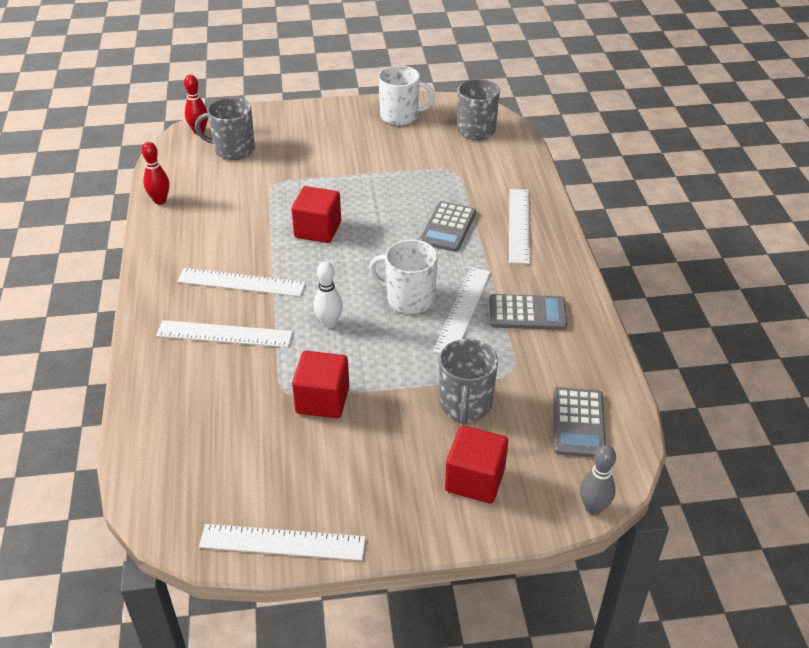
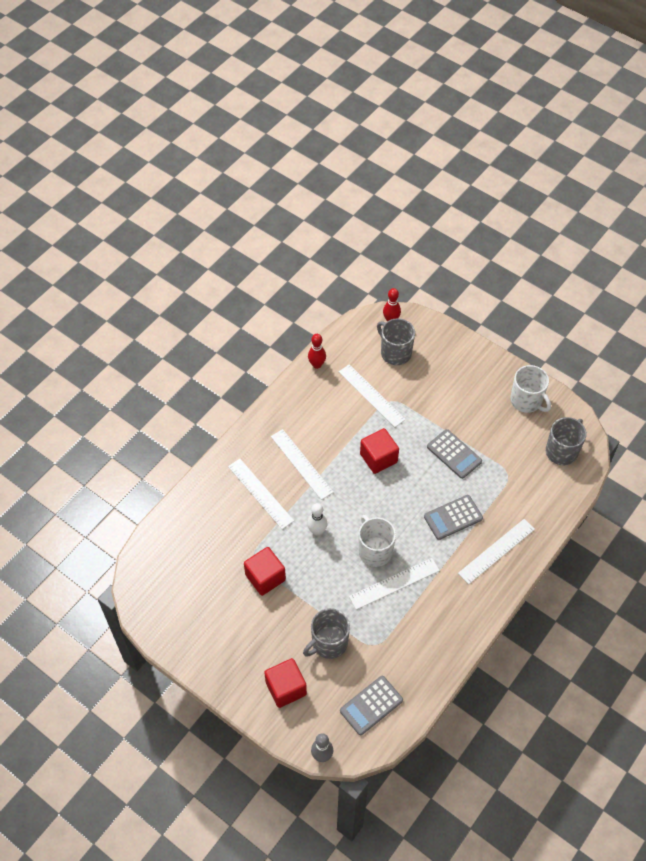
camera: 45 degrees right, 15 degrees up
white ruler [199,524,366,561] -> white ruler moved to [339,364,406,427]
grey calculator [490,294,567,330] -> grey calculator moved to [427,429,482,479]

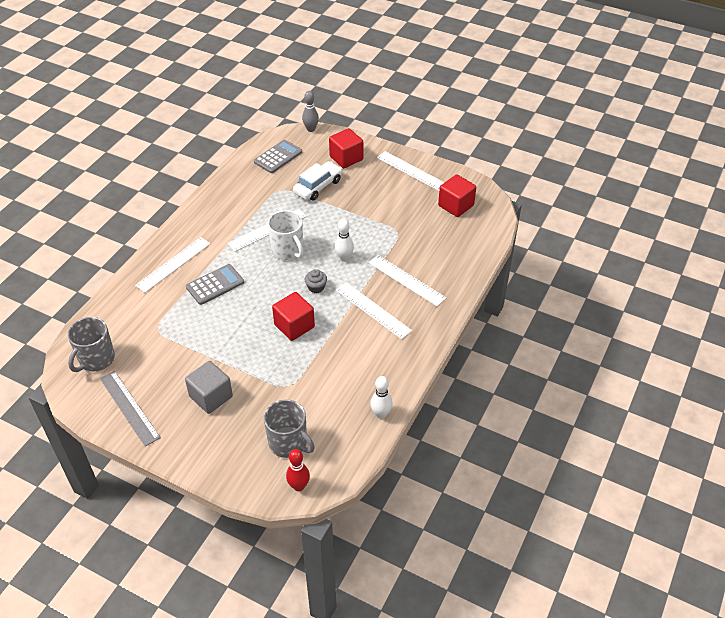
camera: 170 degrees right, 10 degrees down
red cube [244,547,286,596] -> red cube moved to [438,174,476,217]
grey mug [303,608,350,659] -> white car [293,161,342,200]
red bowling pin [308,334,326,369] -> white bowling pin [370,376,393,419]
white ruler [339,364,406,427] -> white ruler moved to [377,151,445,191]
grey calculator [427,429,482,479] -> none
white mug [510,365,551,413] -> grey ruler [100,371,161,447]
none -> grey cube [185,361,233,414]
none -> grey cupcake [305,269,327,293]

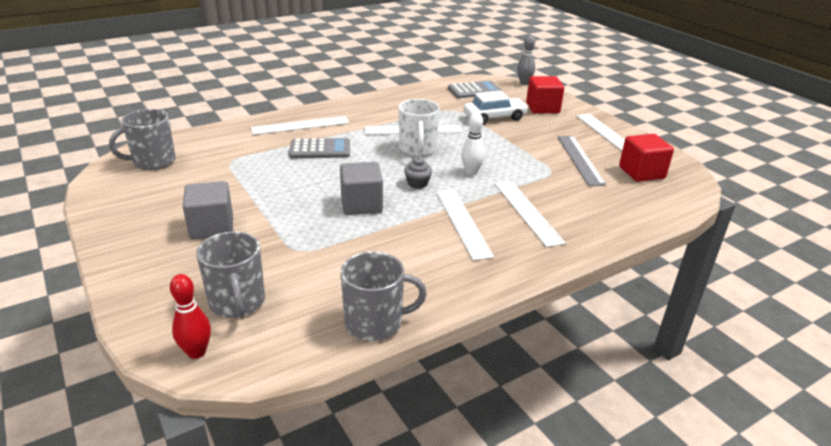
camera: 30 degrees right, 15 degrees down
grey ruler [100,371,161,447] -> grey ruler moved to [557,136,606,186]
red cube [272,292,315,341] -> grey cube [340,162,383,215]
white bowling pin [370,376,393,419] -> grey mug [340,251,427,341]

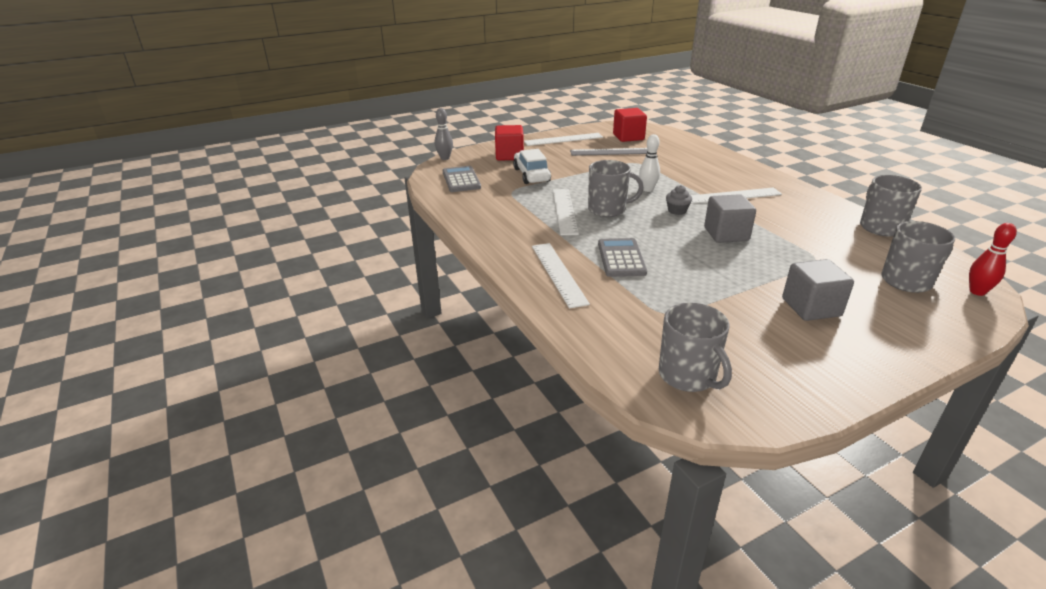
camera: 85 degrees left, 0 degrees up
white mug [399,99,440,156] -> grey mug [588,160,644,217]
white ruler [495,181,566,247] -> none

